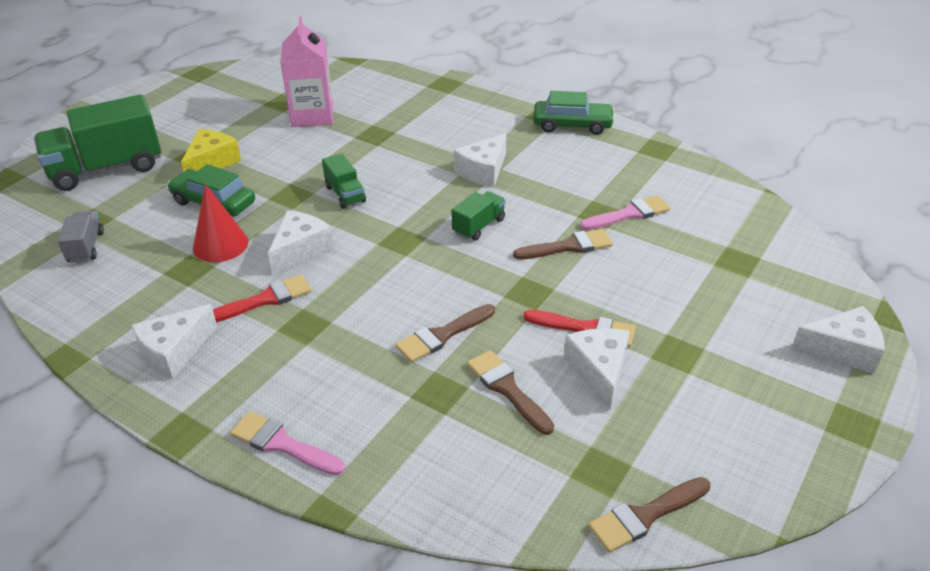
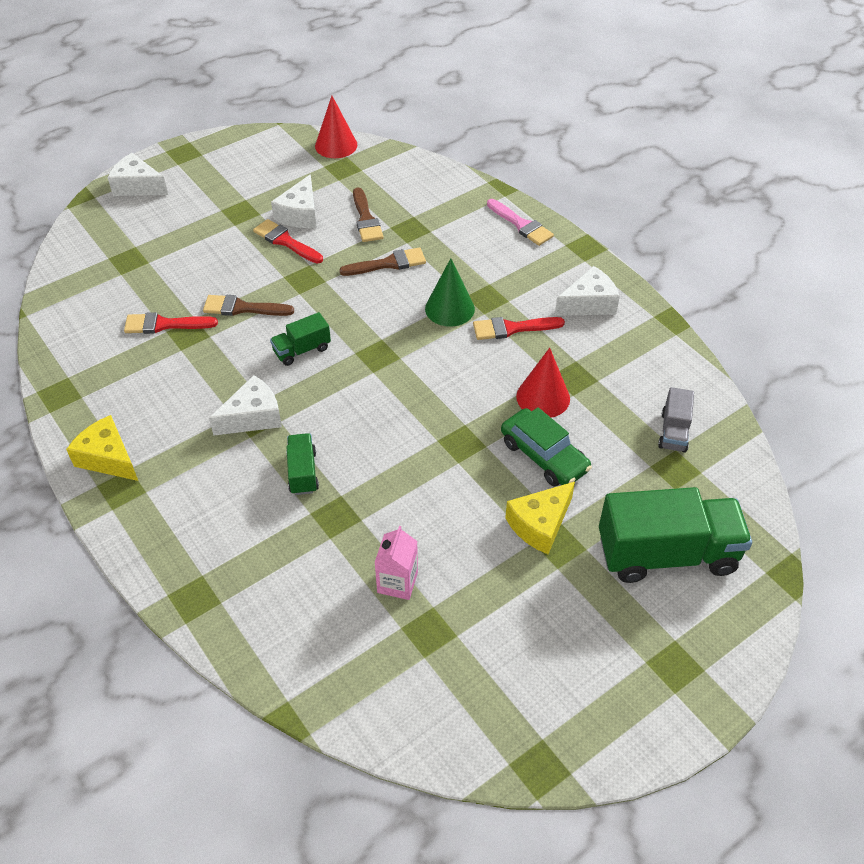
camera: 160 degrees left, 10 degrees up
white cheese [268,211,334,275] -> none
pink carton [280,17,333,127] -> pink carton [374,526,418,600], size x0.59
green truck [322,153,366,209] -> green truck moved to [286,433,319,495]
green car [533,91,615,135] -> yellow cheese [66,415,138,481]
pink brush [580,195,670,230] -> red brush [124,312,218,334]
brown brush [588,477,710,553] -> red cone [315,96,357,158]
none -> green cone [425,258,475,327]

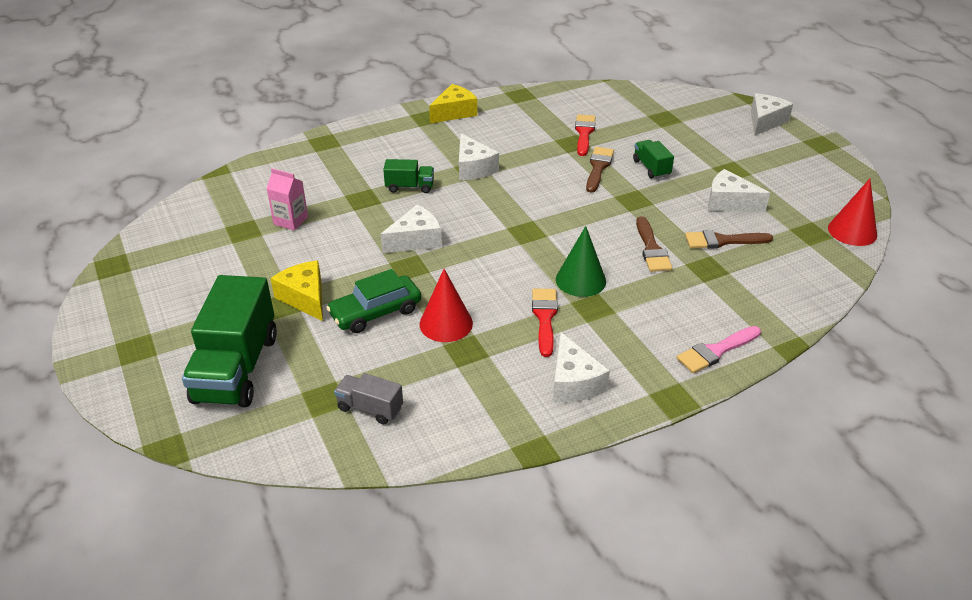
camera: 100 degrees right, 10 degrees down
red brush [253,219,323,264] -> none
green truck [270,312,331,366] -> green truck moved to [633,140,674,179]
none -> white cheese [381,205,442,253]

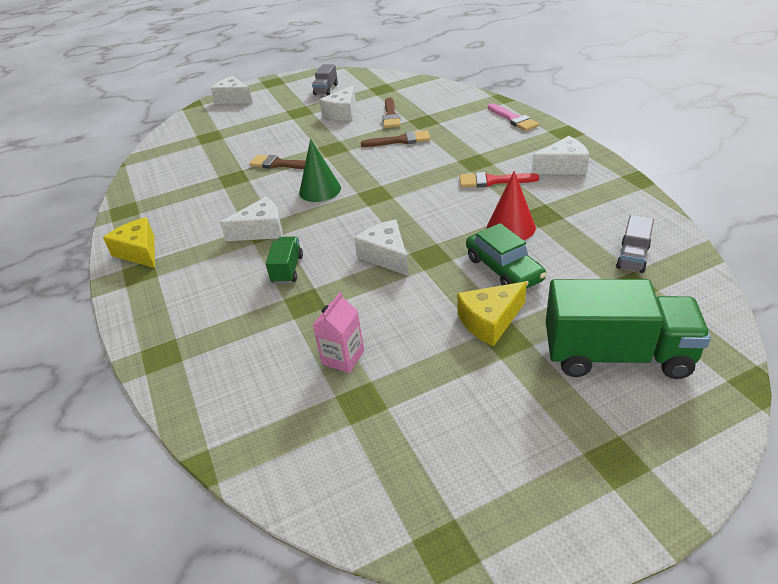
camera: 85 degrees left, 0 degrees up
green cone [556,226,606,297] -> green cone moved to [299,139,341,202]
red brush [575,114,595,156] -> none
green truck [633,140,674,179] -> none
red cone [828,179,877,246] -> none
none -> grey truck [312,64,338,96]

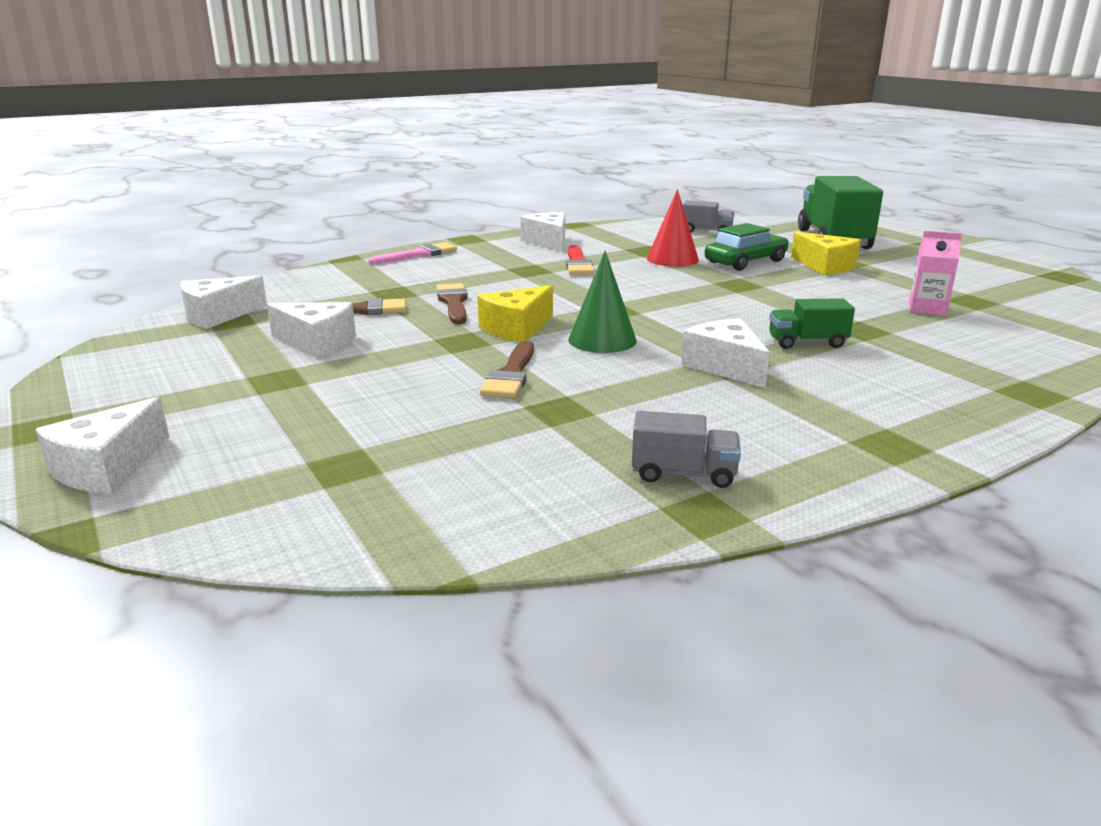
camera: 100 degrees left, 15 degrees down
yellow cheese [103,217,155,268] -> yellow cheese moved to [478,285,553,342]
grey truck [312,64,338,96] -> grey truck moved to [632,411,741,488]
white cheese [354,220,408,276] -> white cheese moved to [180,276,267,329]

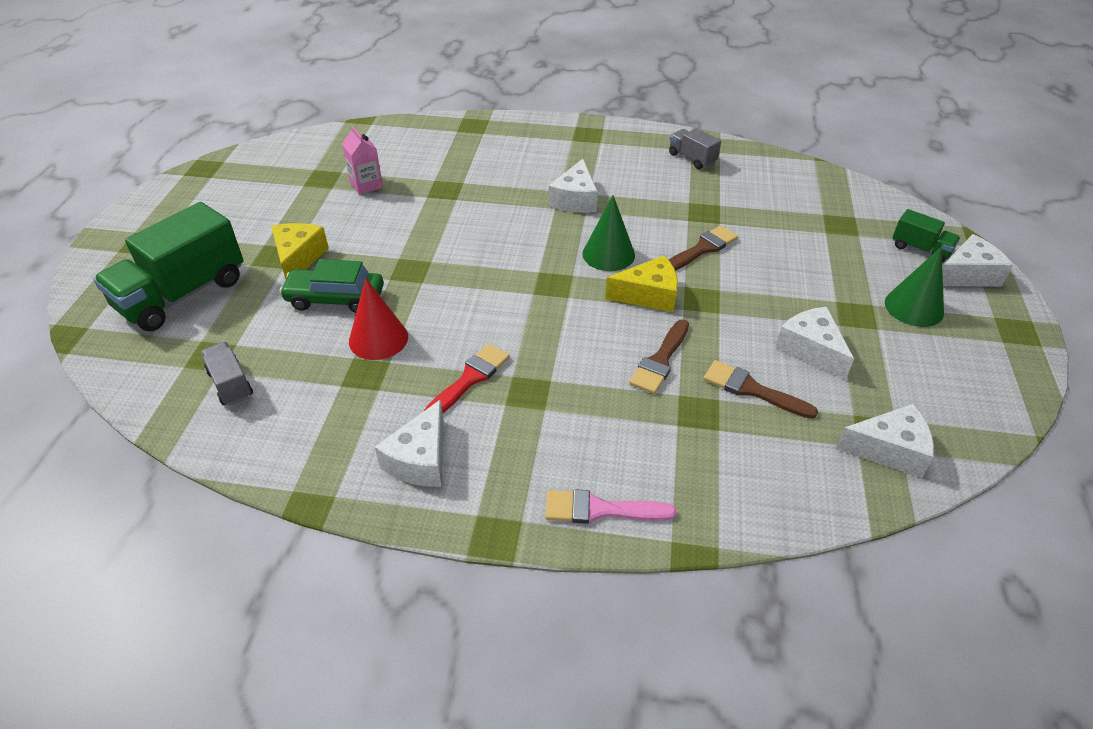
camera: 140 degrees left, 20 degrees up
green truck [769,298,855,349] -> green truck moved to [892,209,960,263]
none -> green cone [885,247,944,327]

